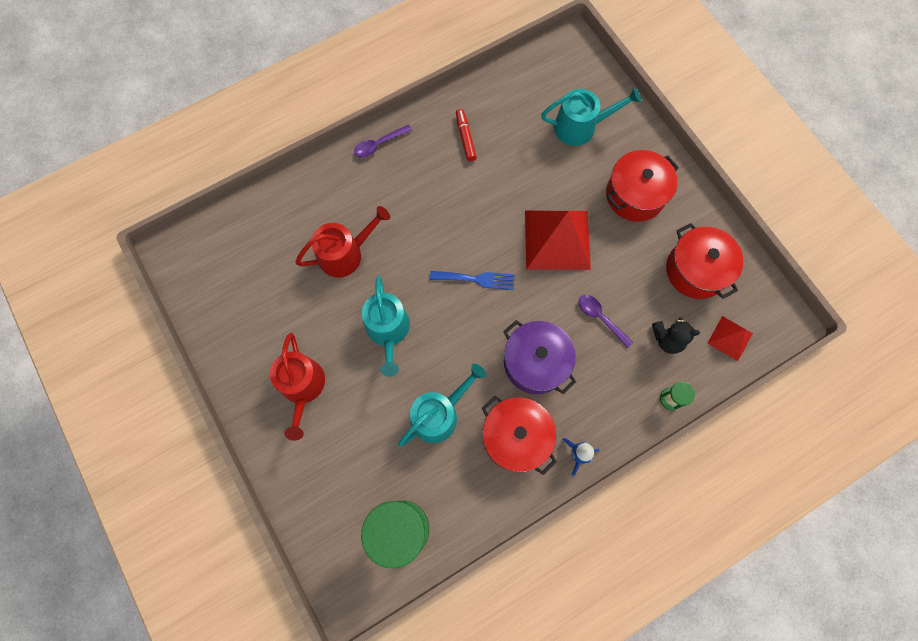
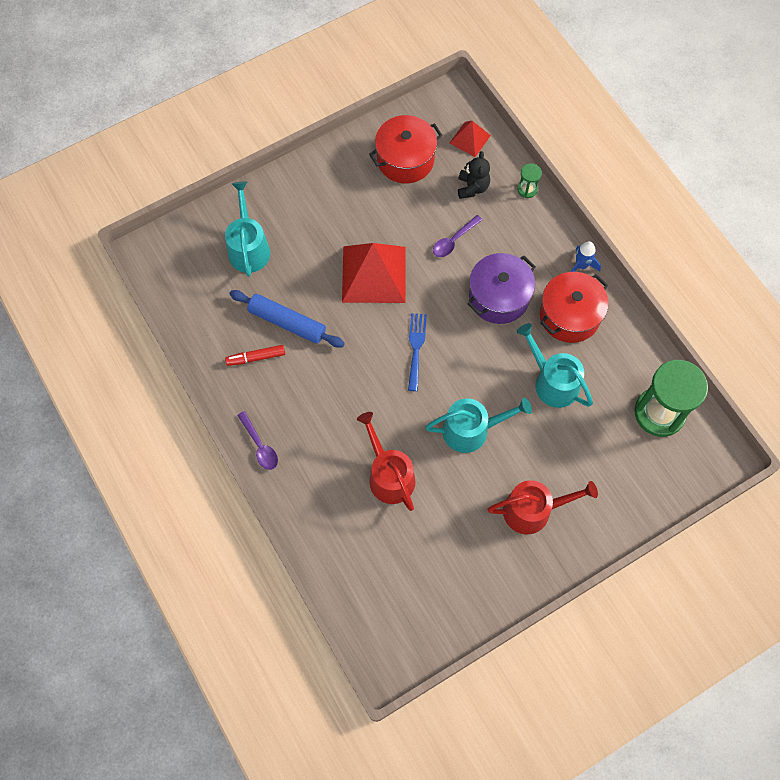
camera: 90 degrees left, 5 degrees down
red pot [606,150,679,222] -> none
none -> blue rolling pin [229,290,345,348]

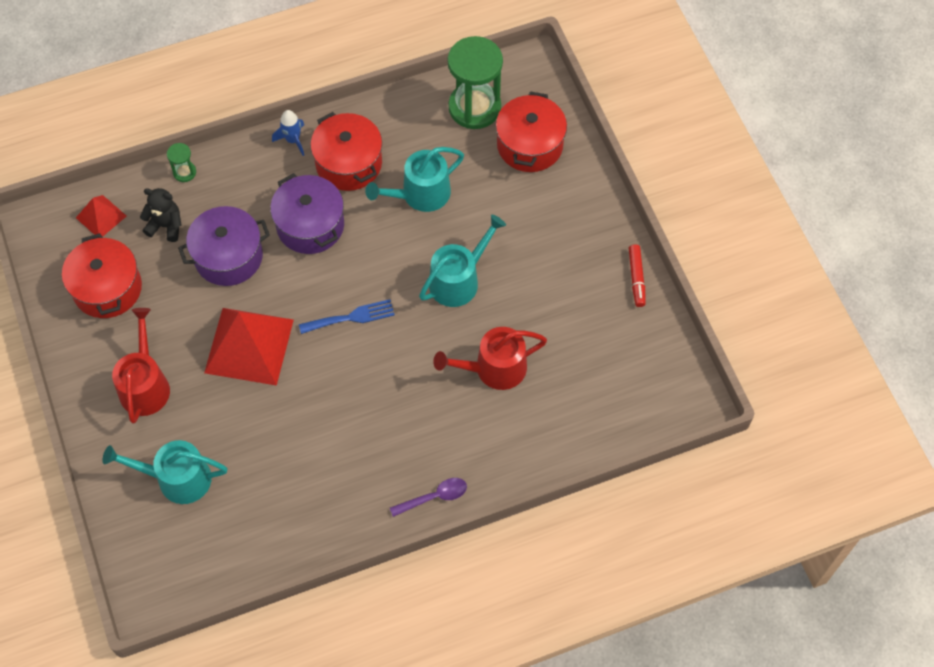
camera: 80 degrees left, 5 degrees down
red marker [225,345,285,366] -> red marker moved to [629,244,646,307]
blue rolling pin [229,290,345,348] -> none
blue fork [408,313,427,391] -> blue fork turned 150 degrees clockwise [299,299,395,334]
turquoise watering can [425,398,532,453] -> turquoise watering can turned 45 degrees clockwise [419,215,506,307]
purple spoon [433,215,482,257] -> purple pot [178,206,270,286]
red watering can [487,480,598,534] -> red watering can moved to [112,308,170,424]
none -> red pot [496,91,567,172]

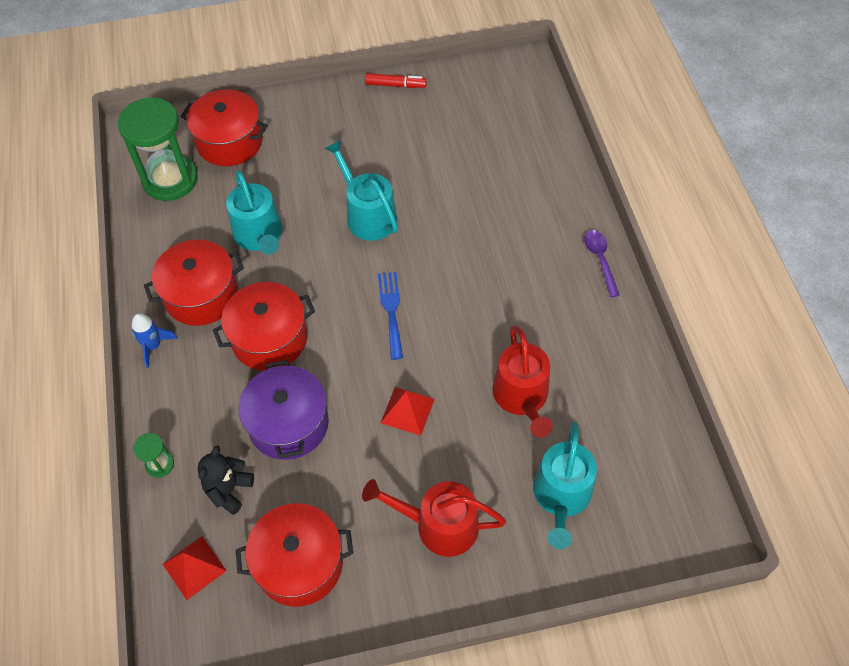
camera: 80 degrees left, 5 degrees down
red pyramid [204,308,294,386] -> red pyramid [381,387,435,436], size x0.51
purple pot [270,173,344,254] -> red pot [213,282,315,371]
red watering can [433,327,547,390] -> red watering can moved to [492,325,553,438]

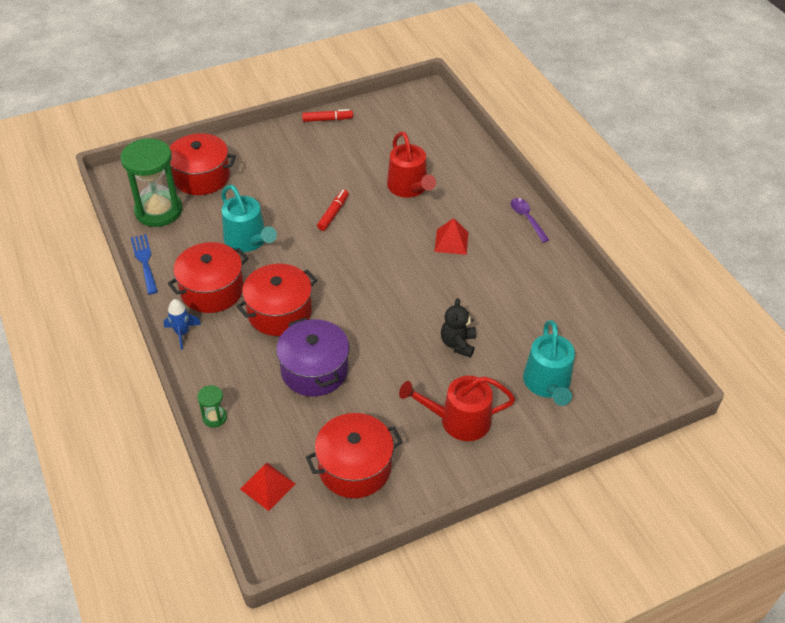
camera: 15 degrees left, 10 degrees down
black teddy bear [198,446,254,515] -> black teddy bear moved to [441,298,476,357]
turquoise watering can [324,140,398,241] -> red marker [317,189,349,231]
blue fork [378,272,403,360] -> blue fork moved to [131,234,158,294]
red pyramid [381,387,435,436] -> red pyramid moved to [434,218,468,255]
red watering can [492,325,553,438] -> red watering can moved to [387,132,436,198]

